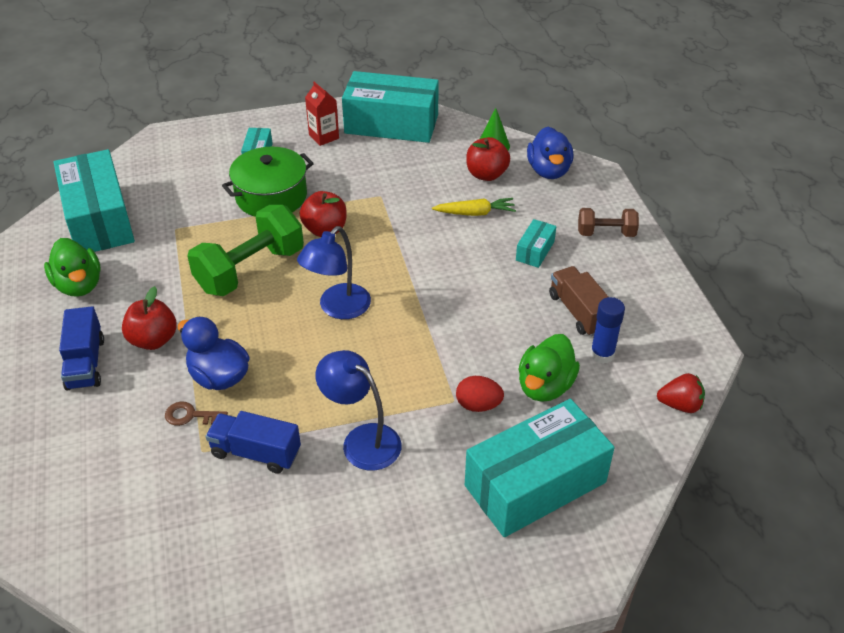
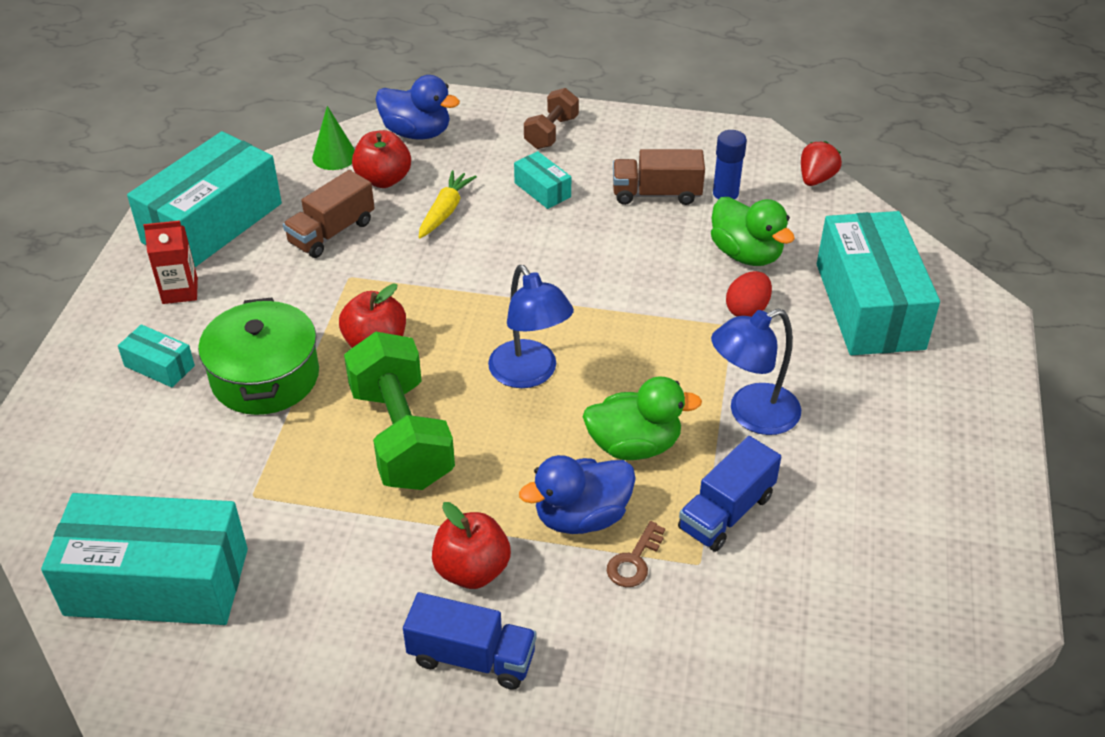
camera: 65 degrees left, 0 degrees up
green duck [44,238,101,297] -> green duck moved to [583,376,702,460]
none -> brown truck [283,170,375,258]

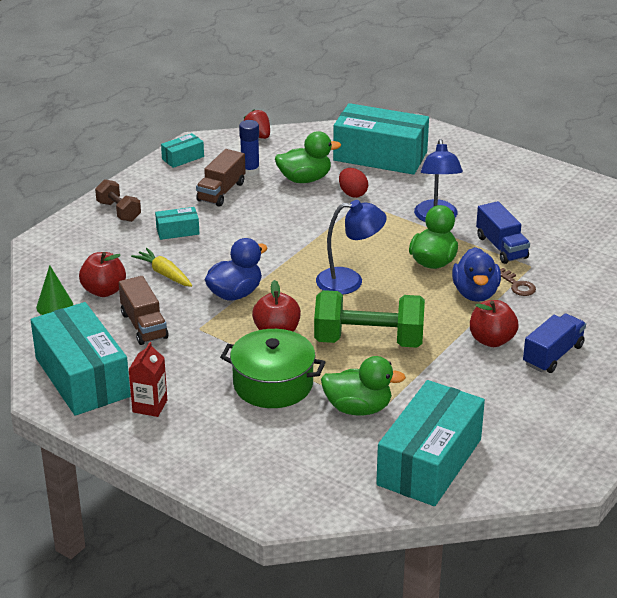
camera: 65 degrees left, 10 degrees down
turquoise box [118,324,195,388] -> turquoise box moved to [161,133,204,168]
blue duck [375,75,460,139] -> blue duck moved to [205,238,268,301]
none -> green duck [321,356,406,415]

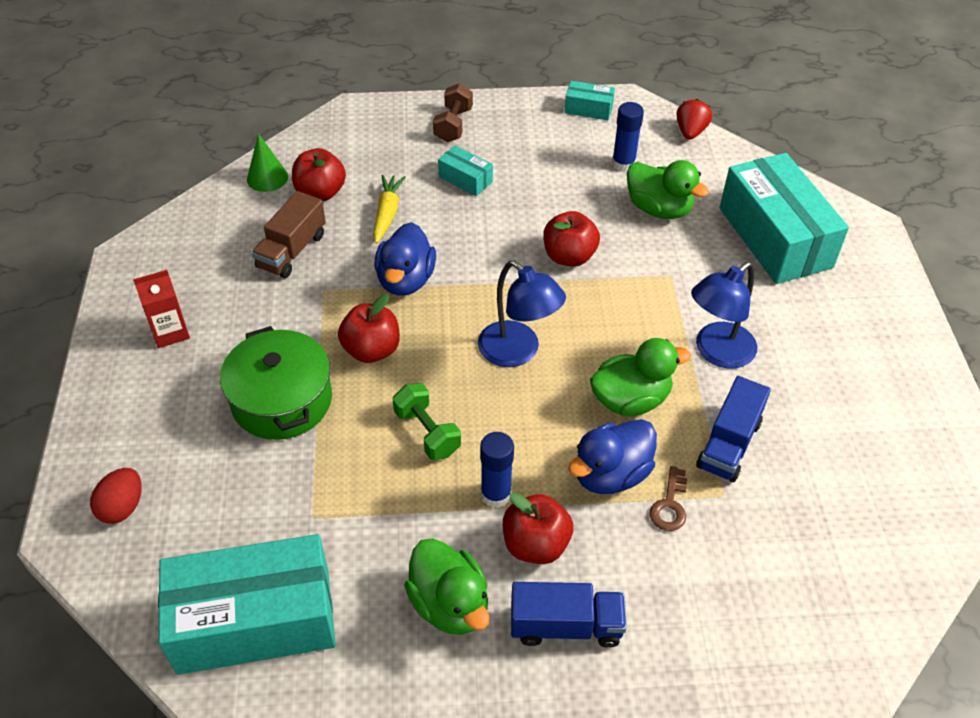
camera: 50 degrees right, 15 degrees up
turquoise box [31,302,131,416] -> none
brown truck [196,149,246,207] -> none
blue duck [205,238,268,301] -> blue duck turned 90 degrees clockwise [374,222,436,296]
green dumbbell [314,290,425,348] -> green dumbbell [393,383,461,460], size x0.54
green duck [321,356,406,415] -> green duck moved to [404,538,490,635]
red egg [339,168,368,198] -> red egg moved to [90,468,142,524]
none -> blue glue stick [480,432,514,508]
none -> red apple [543,211,600,267]

